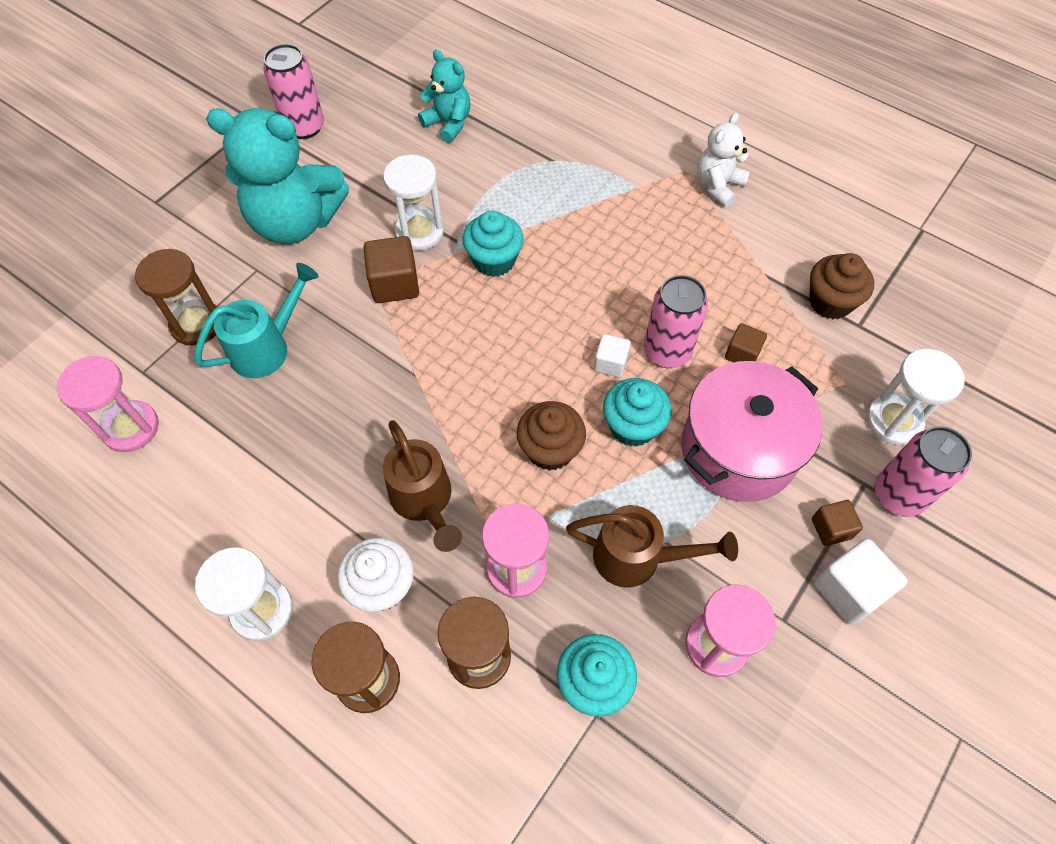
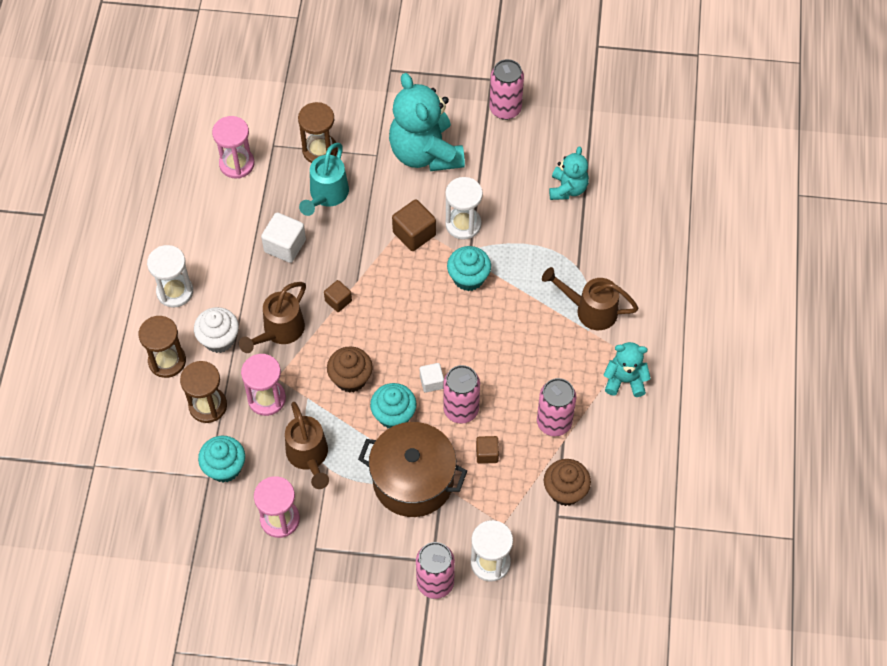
camera: 60 degrees right, 0 degrees up
turquoise watering can [194,263,319,378] -> turquoise watering can turned 90 degrees clockwise [299,143,349,216]
pink pot [681,361,823,502] -> brown pot [358,422,467,517]
white teddy bear [697,113,750,207] -> turquoise teddy bear [604,342,651,397]
brown cube [812,500,863,546] -> brown cube moved to [324,280,352,312]
white cube [814,539,908,625] -> white cube moved to [261,213,306,263]
none -> pink can [537,378,577,436]
none -> brown watering can [542,267,638,330]

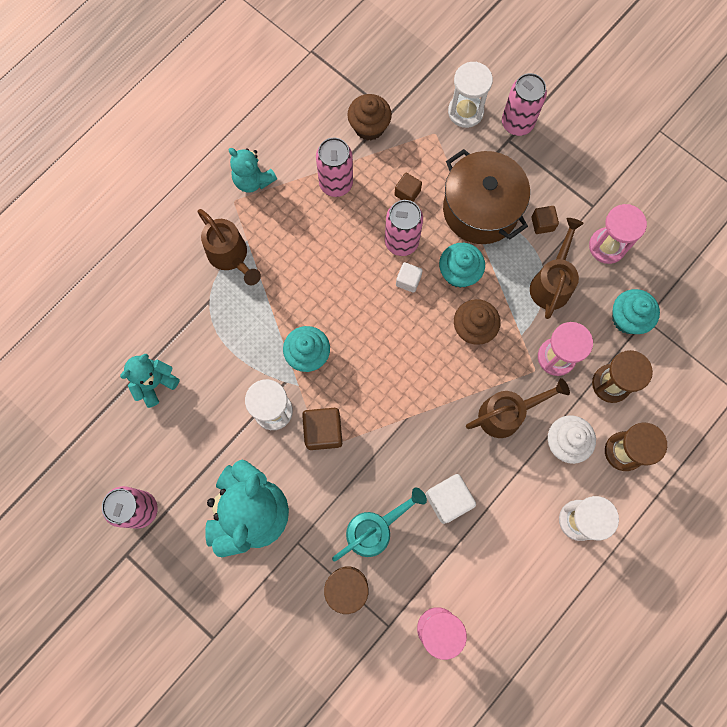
camera: 145 degrees left, 15 degrees up
brown cube [324,280,352,312] -> brown cube moved to [531,206,559,234]

